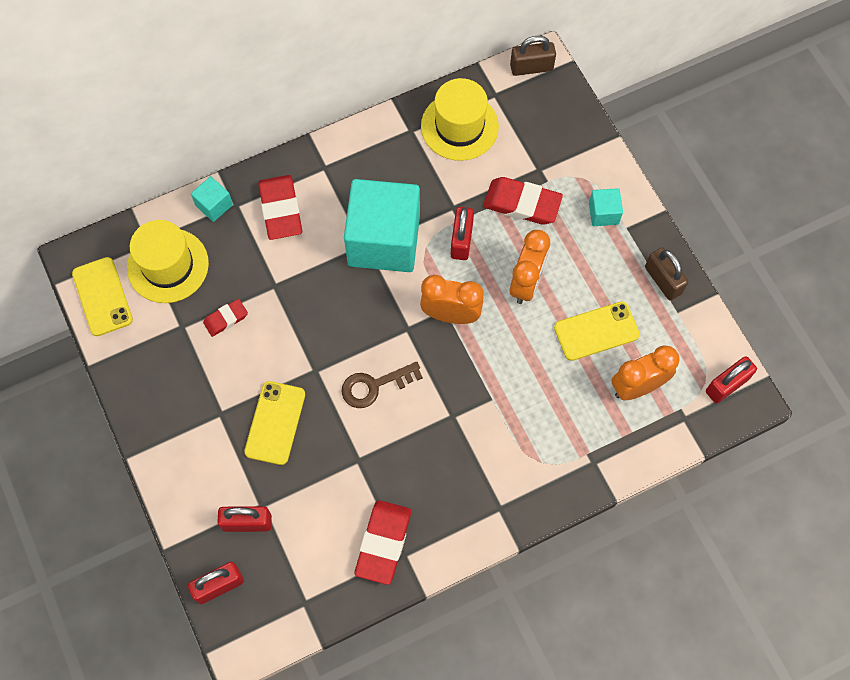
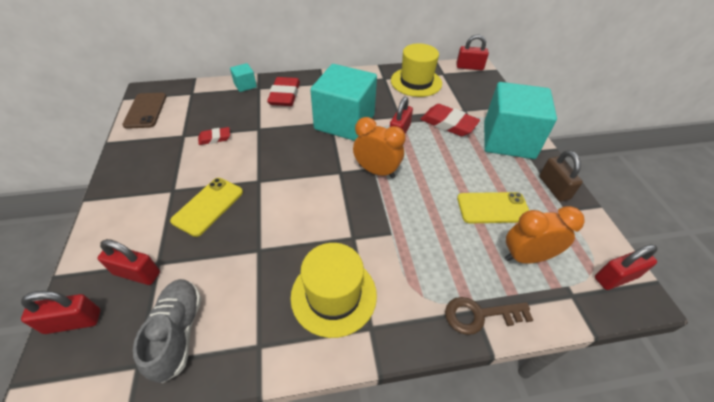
camera: 15 degrees right, 20 degrees down
yellow phone [72,257,133,336] -> brown phone [122,93,166,129]
yellow hat [127,220,209,303] -> yellow hat moved to [290,243,377,338]
brown key [341,362,423,408] -> brown key moved to [445,297,533,335]
red eraser [355,500,411,585] -> none
brown padlock [510,36,556,76] -> red padlock [456,34,489,70]
orange clock [510,230,550,304] -> none
turquoise cube [589,188,623,226] -> turquoise cube [484,82,557,159], size x2.38
none -> grey shoe [133,279,202,383]

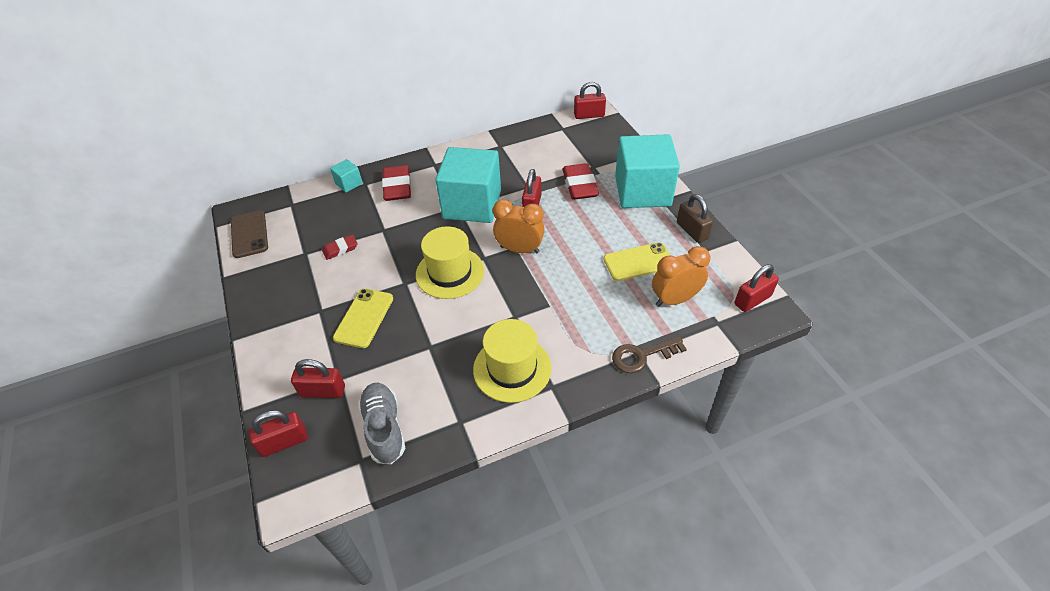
camera: 10 degrees left, 0 degrees up
yellow hat [391,43,442,97] -> yellow hat moved to [416,226,485,299]
red eraser [420,104,480,136] -> red eraser turned 60 degrees clockwise [562,163,599,200]

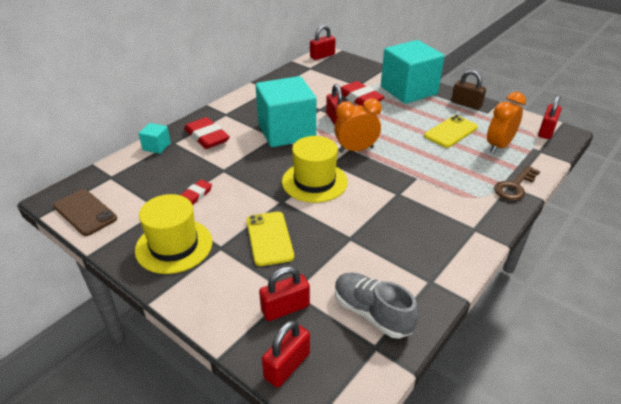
camera: 30 degrees left, 10 degrees down
yellow hat [473,319,552,403] -> yellow hat moved to [135,194,212,274]

